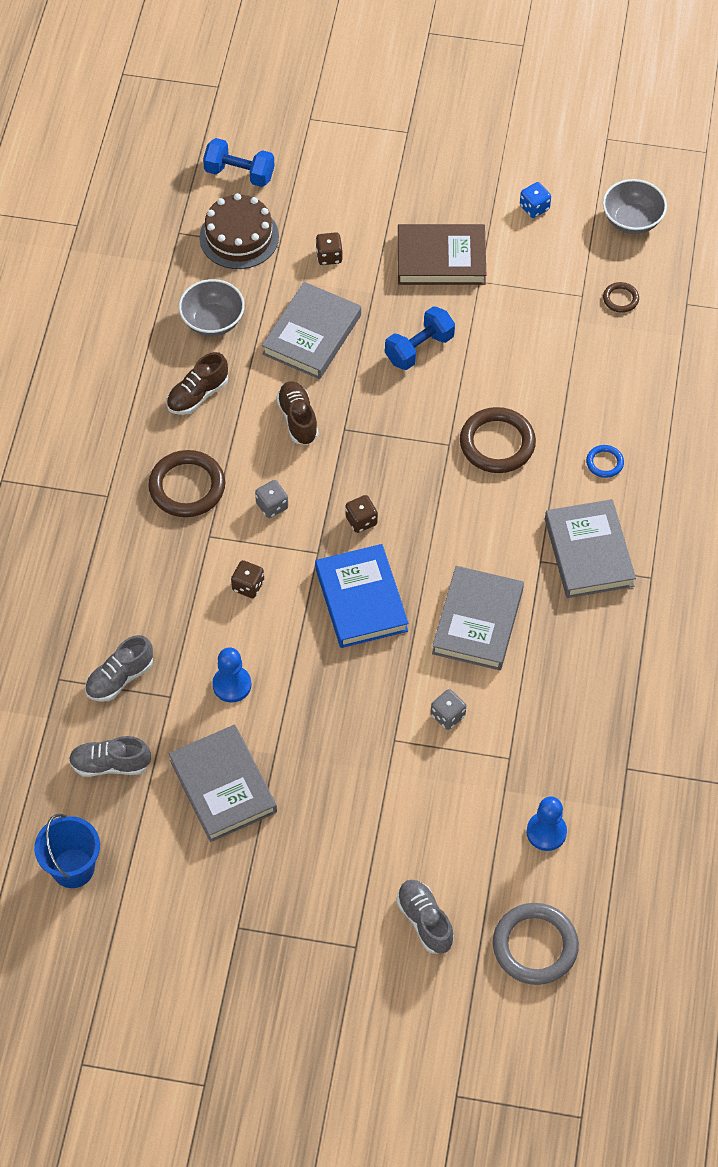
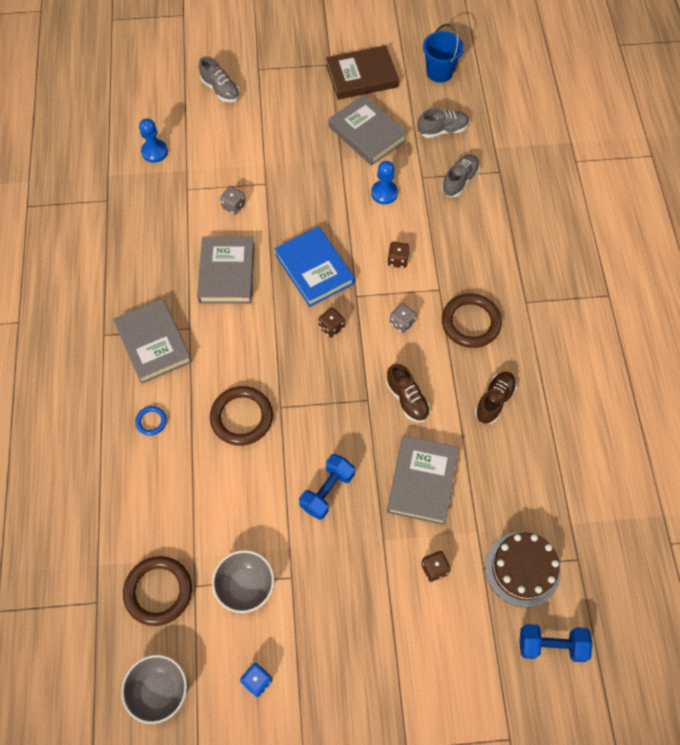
camera: 165 degrees right, 5 degrees up
grey bowl [179,279,245,336] -> grey bowl moved to [212,550,274,613]
brown book [398,224,486,285] -> brown book moved to [326,45,399,100]
grey ring [493,903,579,985] -> none
brown ring [603,282,639,313] -> brown ring [123,556,192,626], size x2.02

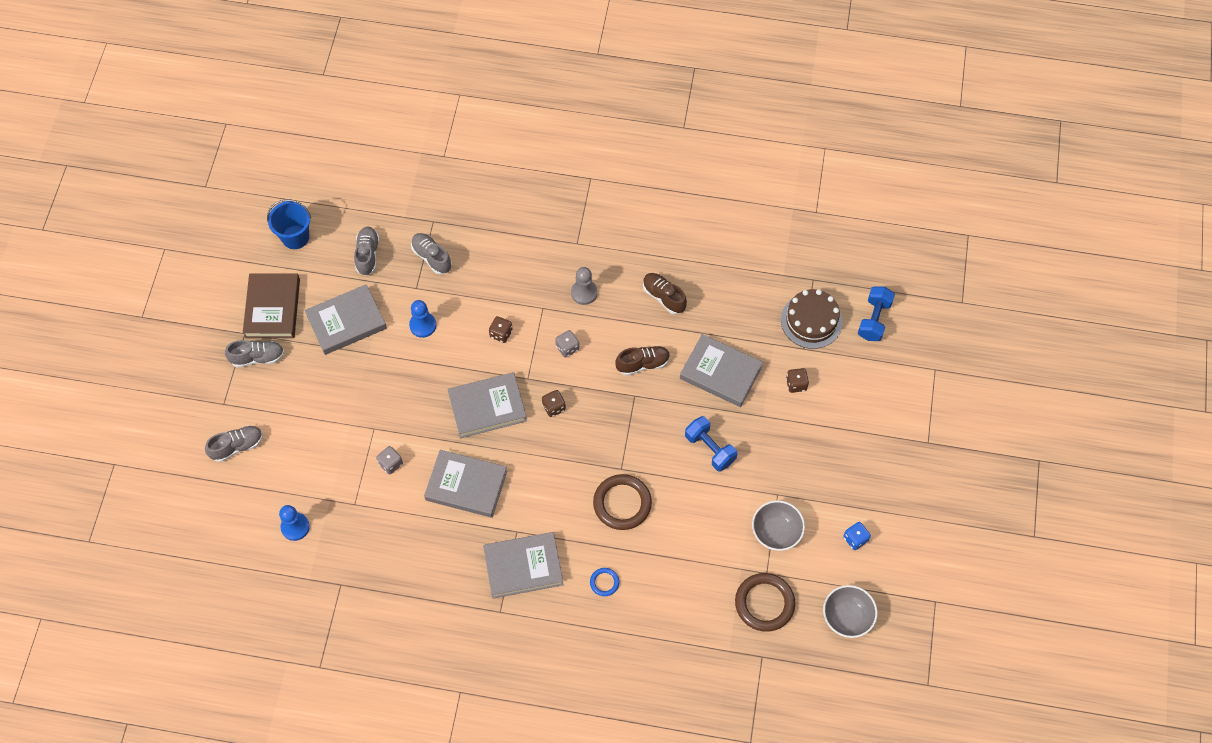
camera: 75 degrees left, 0 degrees up
blue book [274,226,355,307] -> grey book [448,372,527,438]
brown ring [442,294,502,348] -> grey pawn [571,267,598,305]
none -> grey shoe [225,340,284,367]

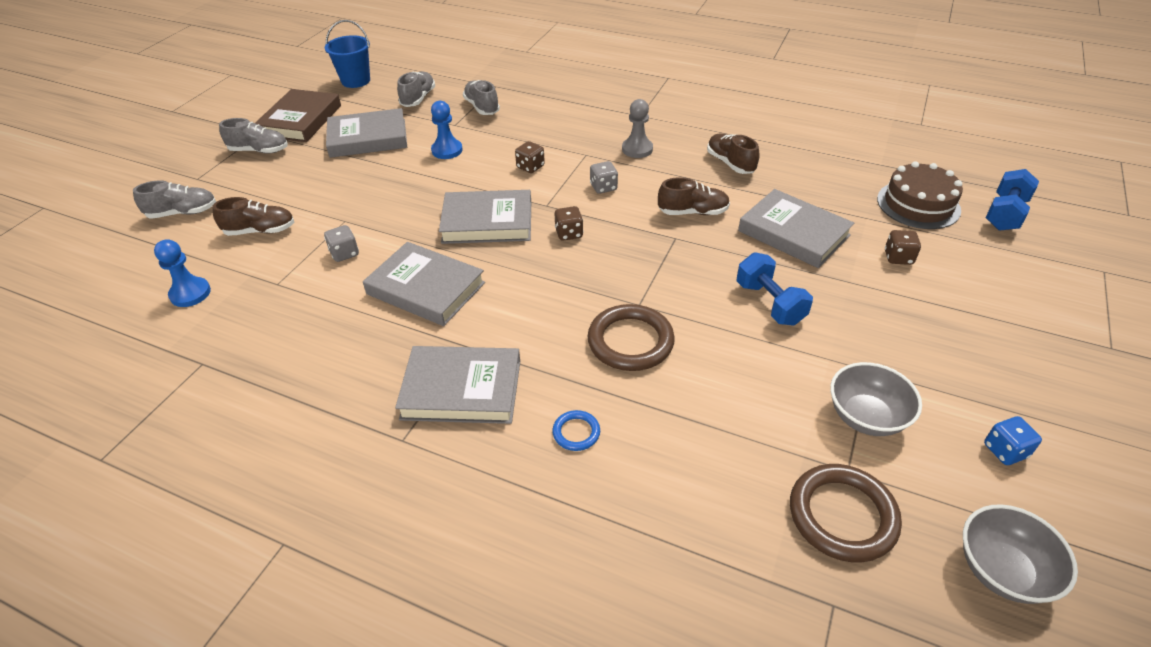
camera: 15 degrees right, 20 degrees down
none -> brown shoe [212,197,294,236]

